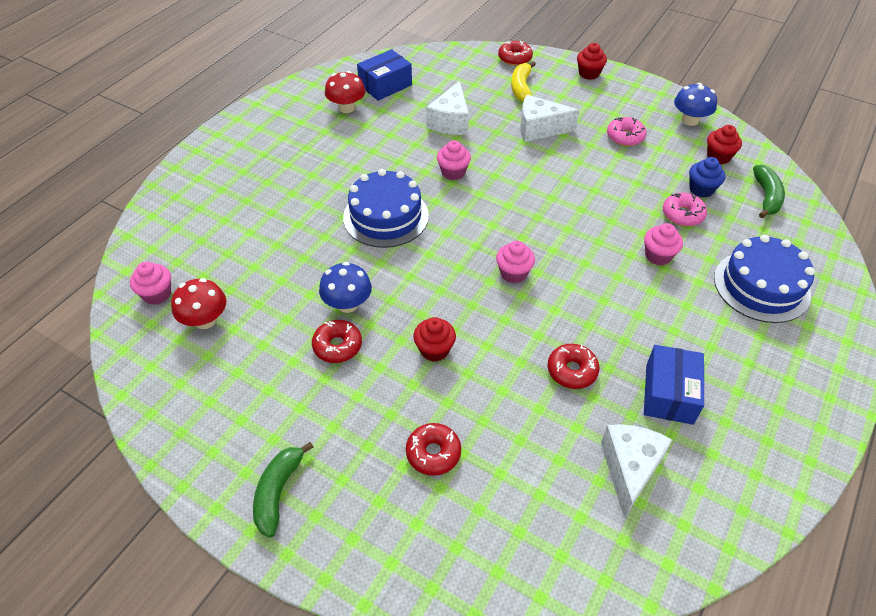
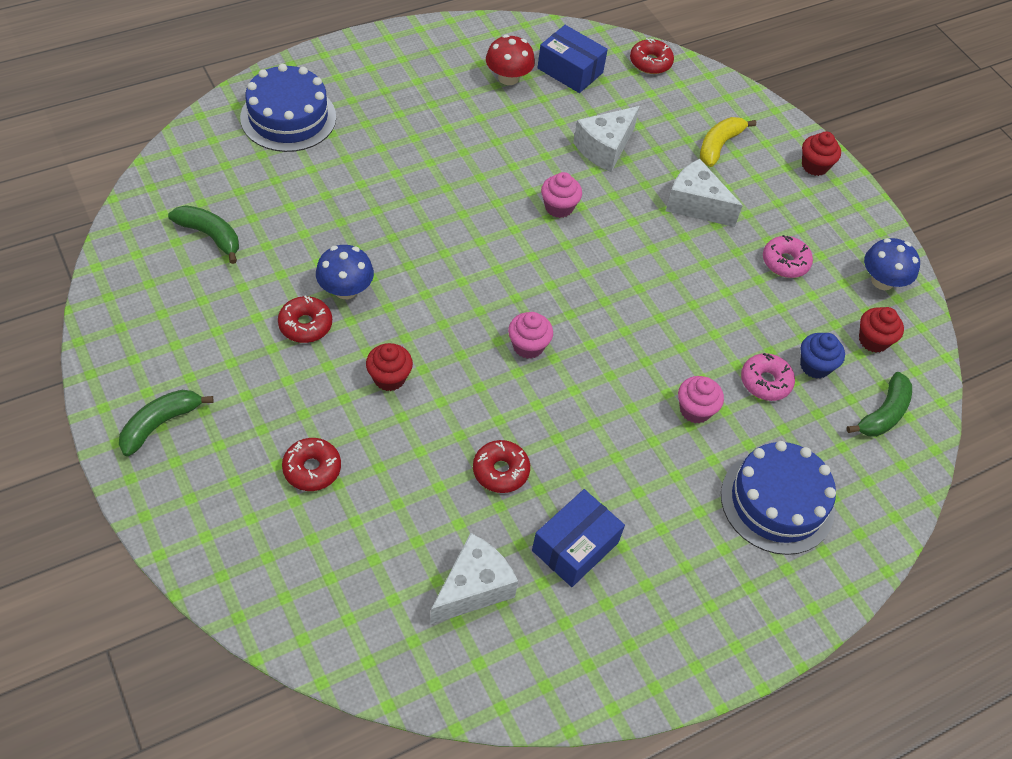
camera: 25 degrees right, 5 degrees up
pink cupcake [130,262,171,305] -> none
red mushroom [171,278,226,329] -> green banana [168,205,239,264]
blue cake [343,169,429,248] -> blue cake moved to [240,64,336,152]
blue box [357,49,412,101] -> blue box turned 45 degrees clockwise [537,25,608,93]
red donut [498,41,533,66] -> red donut moved to [630,38,674,74]

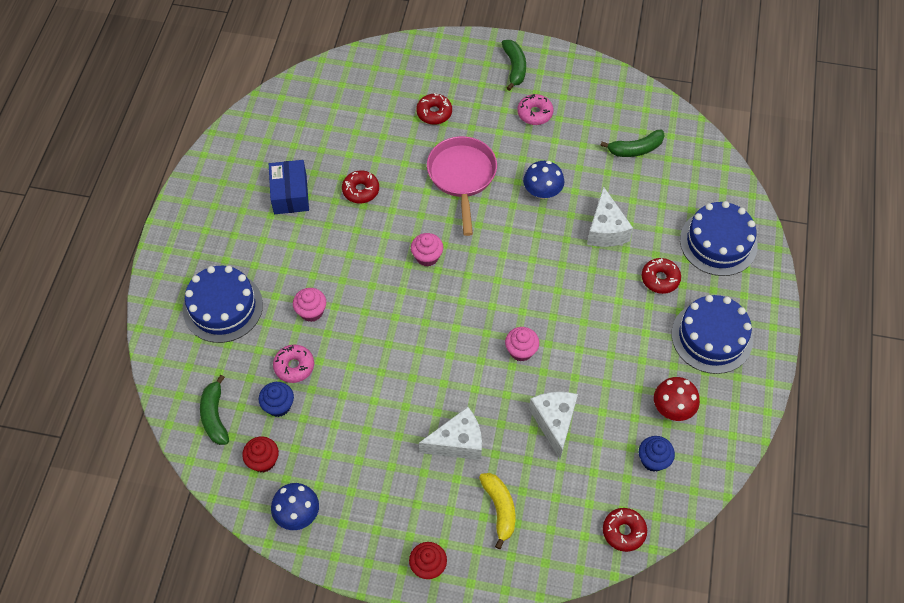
camera: 135 degrees right, 5 degrees up
red donut [278,296,332,343] -> red donut moved to [642,258,681,294]
red cupcake [366,343,413,391] -> pink pan [427,136,497,236]
white cheese [430,533,518,625] -> white cheese moved to [587,186,633,247]
blue box [537,25,608,93] -> blue cupcake [639,436,675,472]
pink donut [763,235,813,278] -> pink donut moved to [517,94,553,125]
none -> blue cake [672,295,753,374]

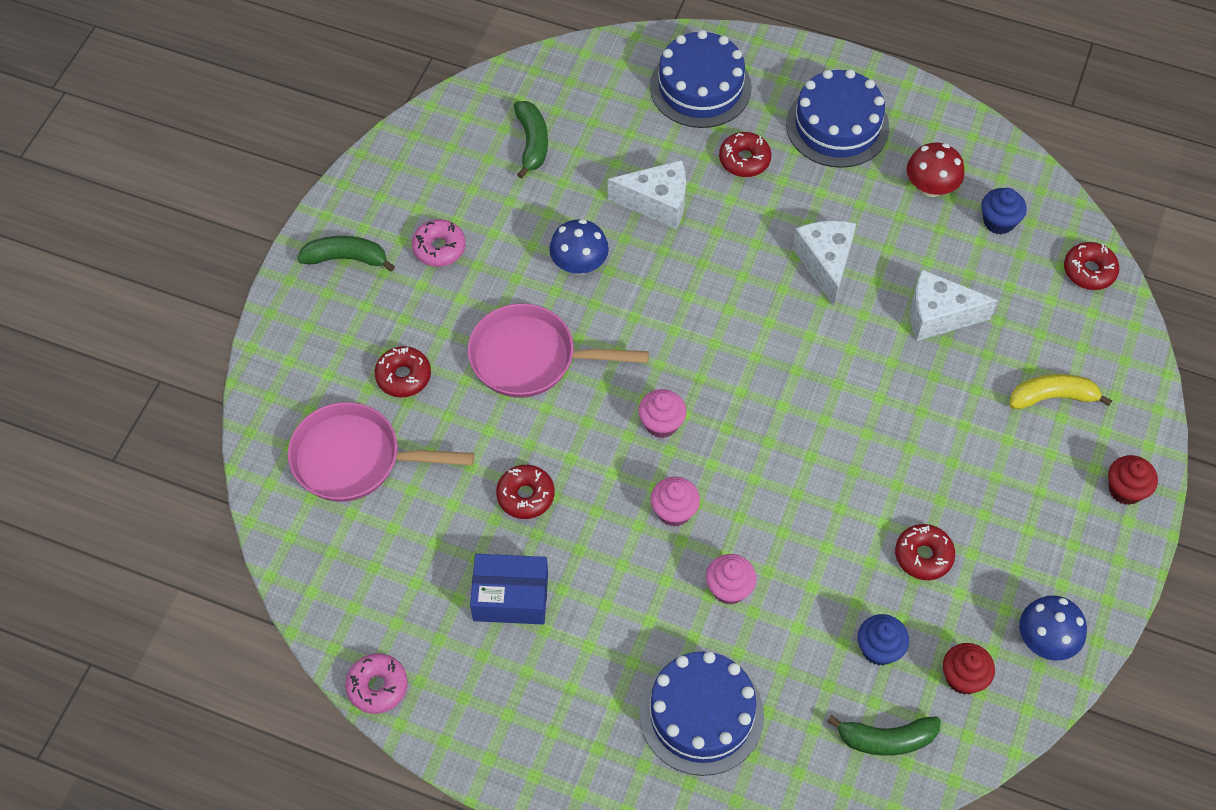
camera: 80 degrees left, 0 degrees up
pink donut [273,345,314,383] -> pink donut moved to [345,653,408,714]
white cheese [419,407,482,460] -> white cheese moved to [792,221,856,306]
pink cupcake [505,327,539,362] -> pink cupcake moved to [651,477,700,527]
none -> pink pan [288,402,474,502]
none -> red donut [895,524,955,580]

